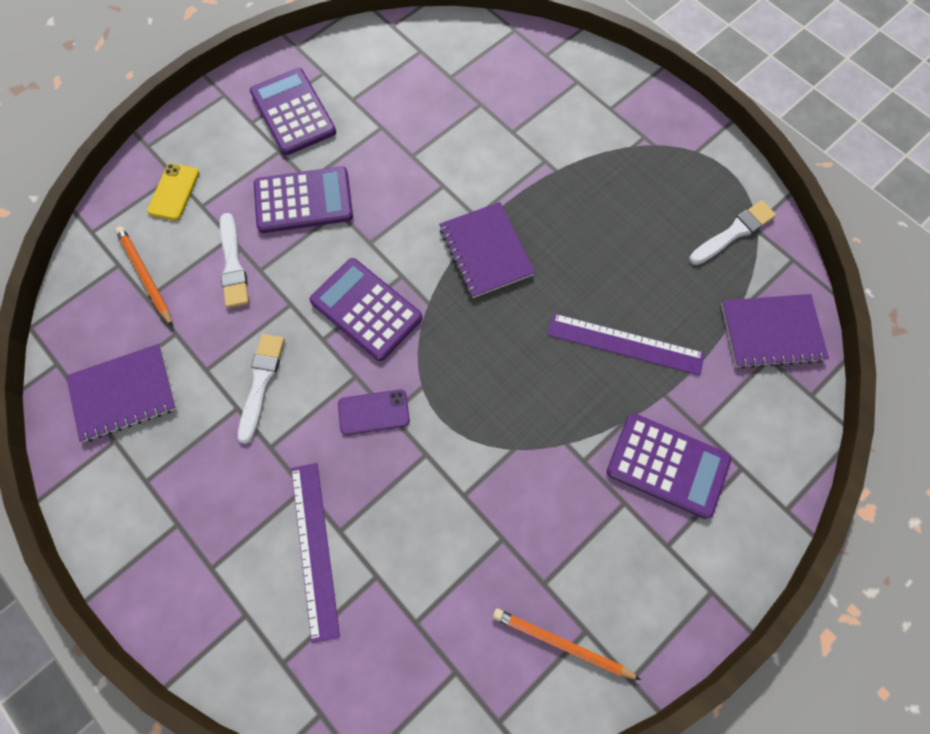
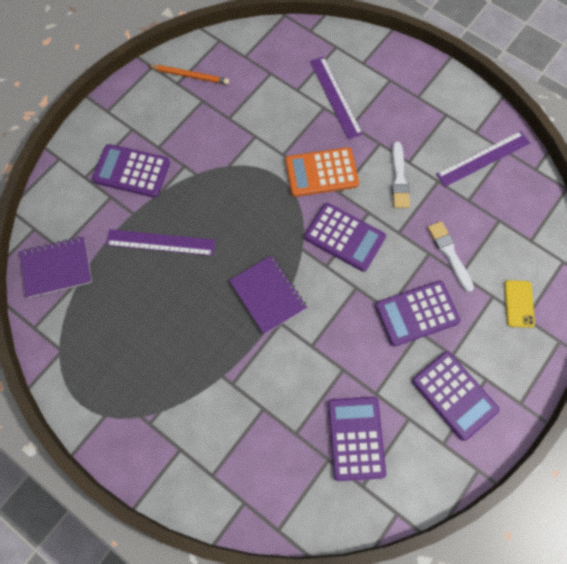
camera: 170 degrees right, 0 degrees up
purple notebook [66,344,177,442] -> purple ruler [436,131,530,187]
orange pencil [115,226,173,327] -> none
purple phone [338,389,410,435] -> orange calculator [285,147,359,197]
white brush [689,200,776,265] -> none
none -> purple calculator [328,397,386,481]

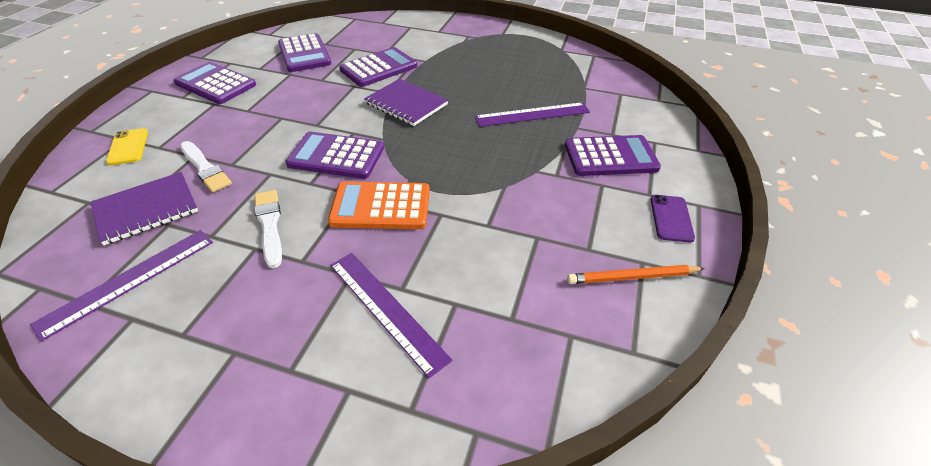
camera: 160 degrees right, 25 degrees down
purple notebook [20,236,92,298] -> purple notebook moved to [91,172,198,245]
orange calculator [285,147,359,197] -> orange calculator turned 150 degrees counterclockwise [328,181,430,229]
purple calculator [375,280,461,347] -> purple calculator moved to [339,47,417,87]
none -> purple phone [650,195,695,243]

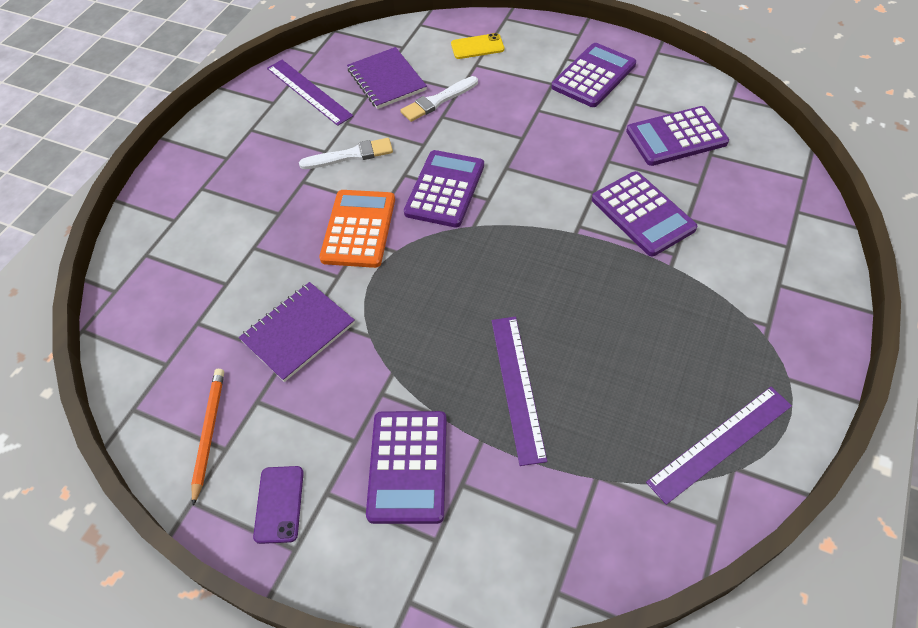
camera: 100 degrees right, 10 degrees up
purple ruler [330,253,453,378] -> purple ruler moved to [646,387,792,505]
purple notebook [364,79,448,126] -> purple notebook moved to [239,282,355,382]
purple phone [650,195,695,243] -> purple phone turned 75 degrees clockwise [253,466,304,544]

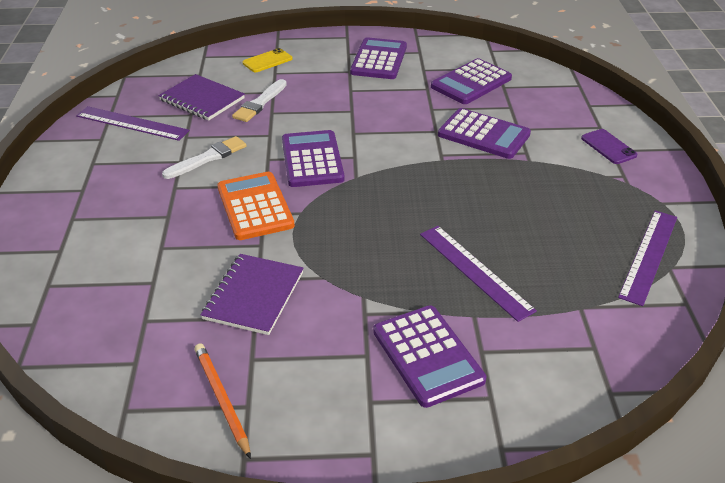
camera: 30 degrees left, 15 degrees down
purple phone [253,466,304,544] -> purple phone moved to [581,129,637,164]

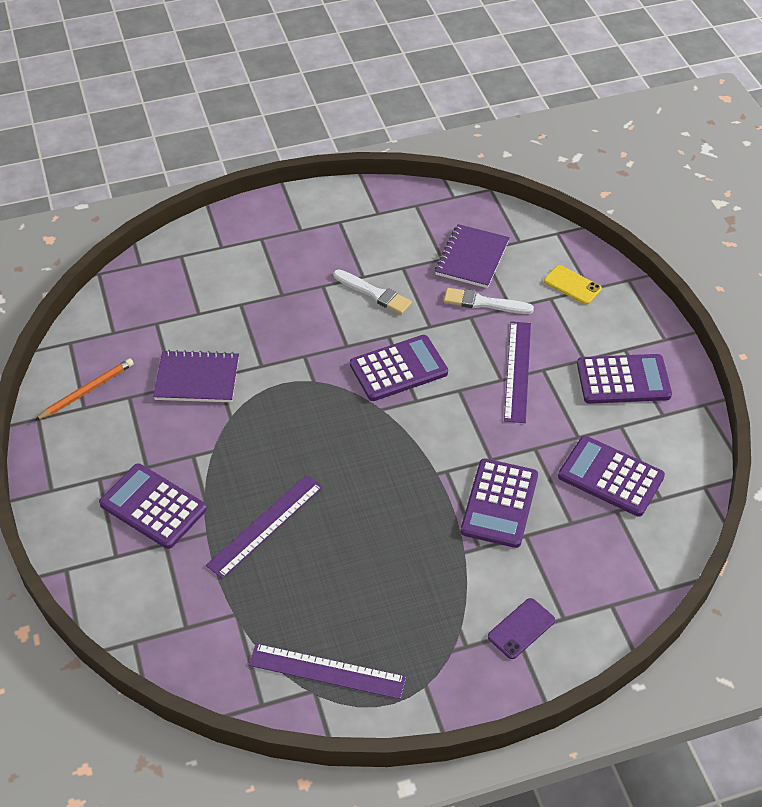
camera: 75 degrees right, 10 degrees up
purple ruler [76,106,190,141] -> purple ruler moved to [504,321,531,423]
orange calculator [217,172,295,240] -> none
purple calculator [373,305,486,408] -> purple calculator turned 75 degrees clockwise [99,463,207,549]

